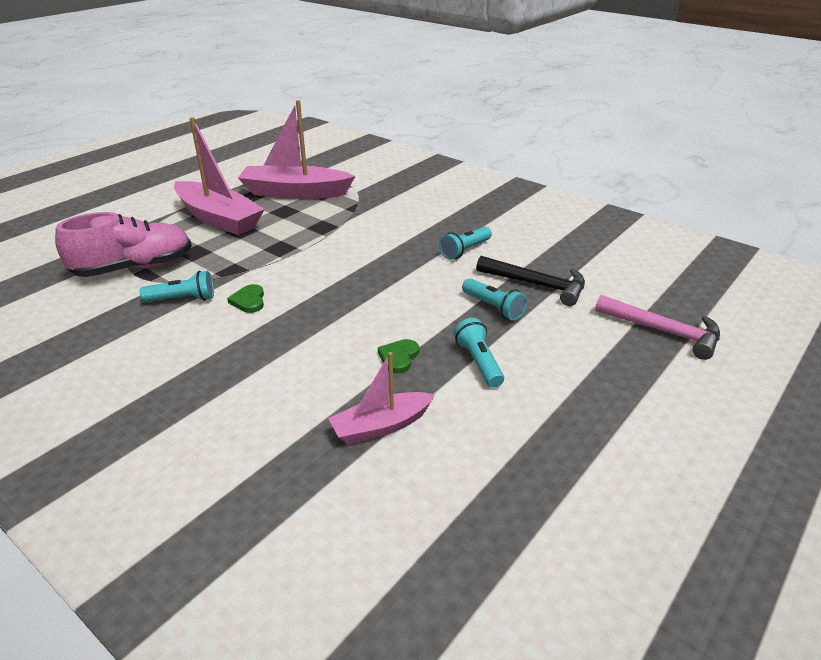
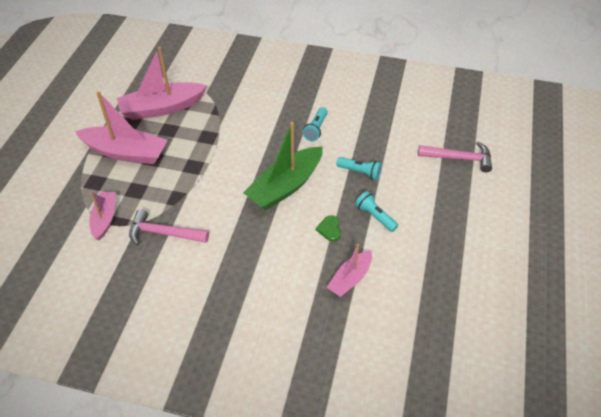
camera: 25 degrees left, 15 degrees up
pink shoe [55,212,192,277] -> pink boat [89,192,116,240]
turquoise flashlight [140,271,214,302] -> pink hammer [129,209,209,245]
green heart [227,284,264,313] -> none
black hammer [476,256,585,306] -> none
none -> green boat [243,122,323,210]

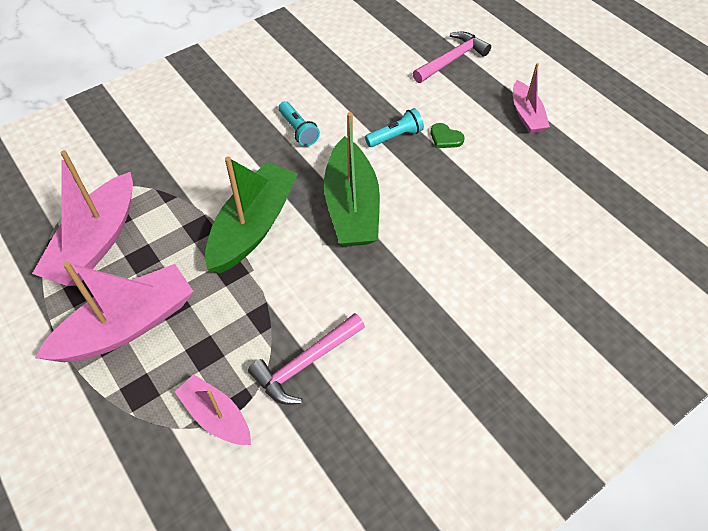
camera: 50 degrees left, 5 degrees up
green heart [316,215,341,242] -> green heart moved to [431,123,464,148]
pink boat [326,244,372,297] -> pink boat moved to [513,63,550,133]
turquoise flashlight [355,191,398,232] -> none
none -> green boat [205,156,298,273]

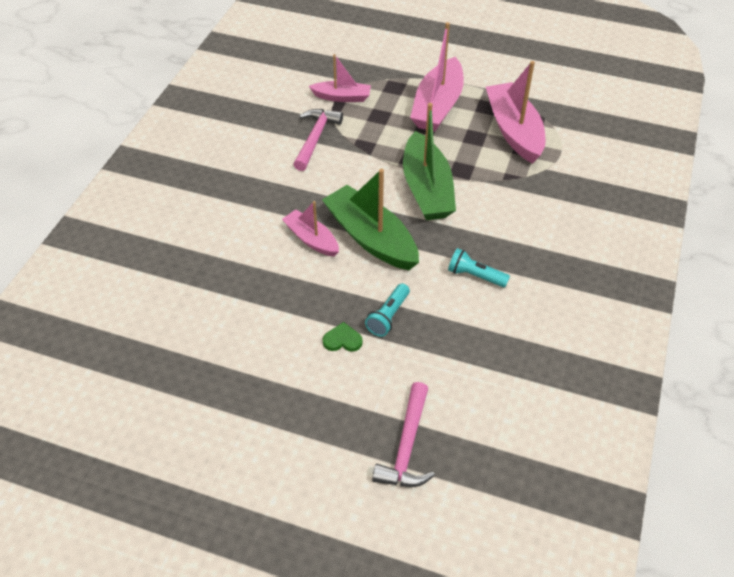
camera: 145 degrees right, 5 degrees down
pink boat [513,63,550,133] -> pink boat moved to [282,201,339,257]

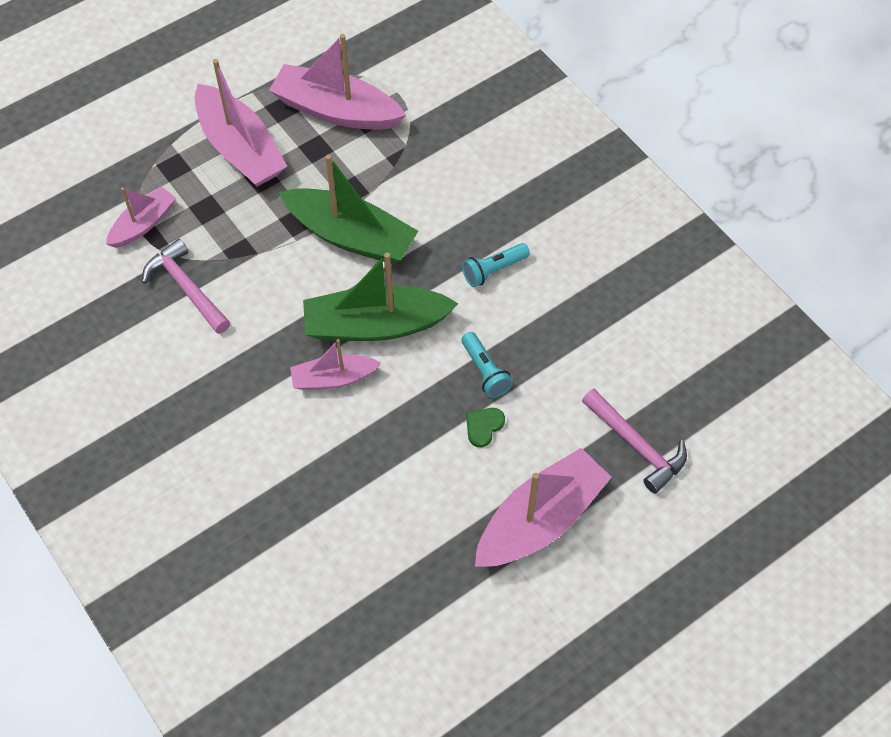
camera: 55 degrees left, 10 degrees up
none -> pink boat [475,448,612,567]

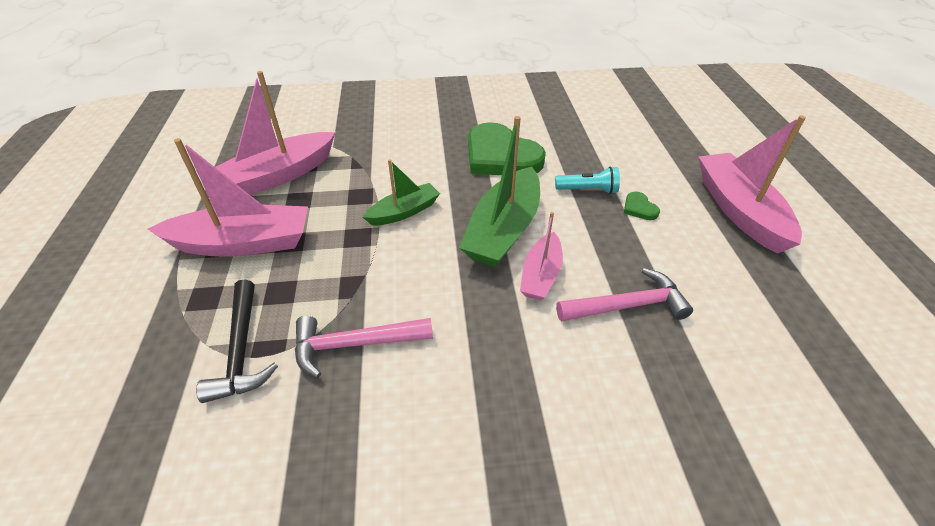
camera: 60 degrees left, 15 degrees down
pink boat [106,186,176,248] -> black hammer [196,279,278,403]
green boat [279,155,418,264] -> green boat [363,159,440,226], size x0.58
turquoise flashlight [462,243,530,287] -> green heart [468,122,546,175]
pink hammer [582,389,687,494] -> pink hammer moved to [556,268,693,322]

